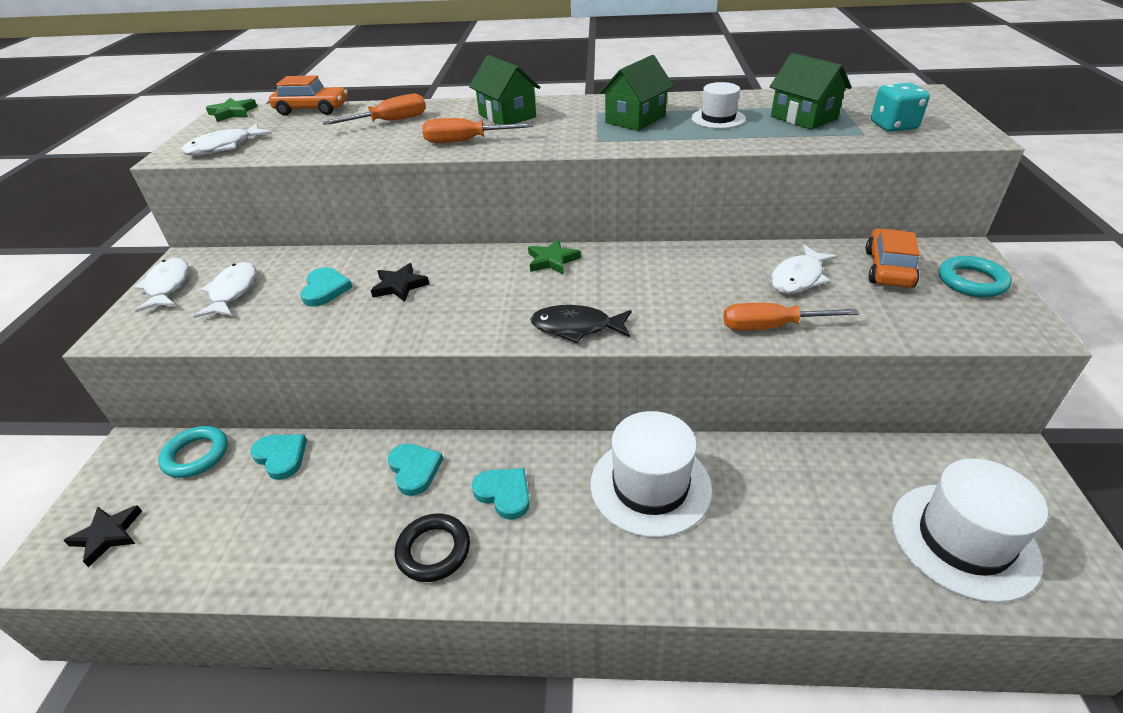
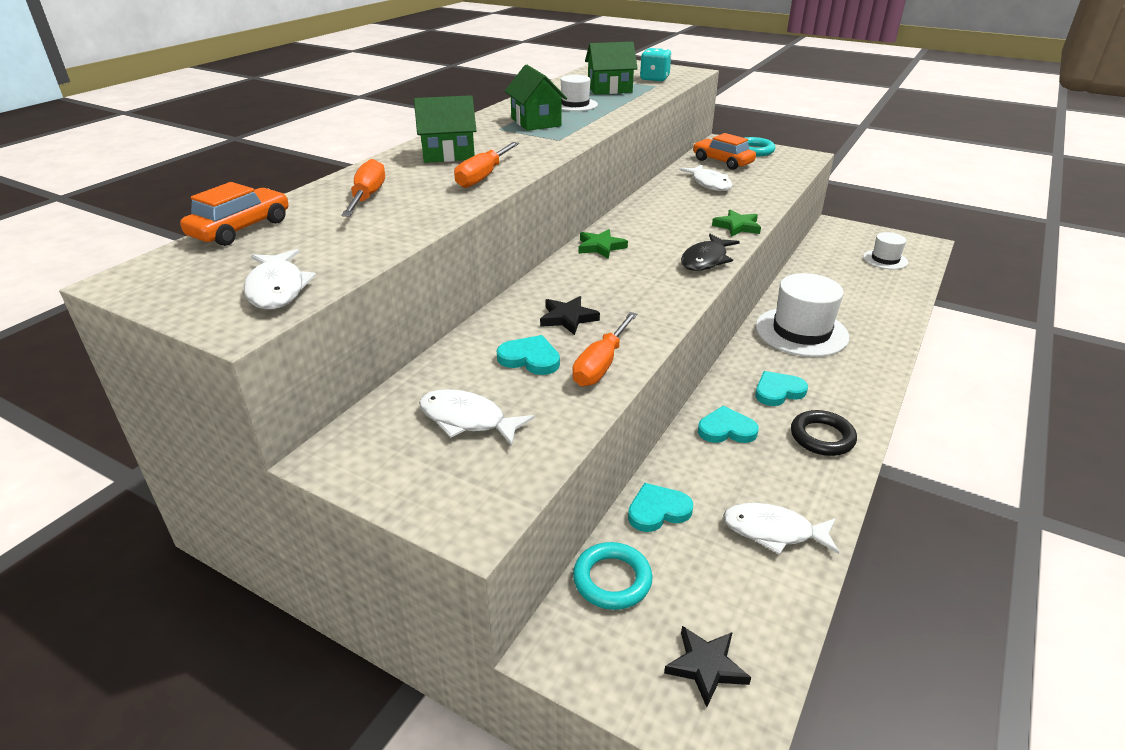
camera: 65 degrees left, 5 degrees down
white fish [134,258,189,312] -> white fish moved to [723,503,839,555]
green star [206,98,257,122] -> green star moved to [712,210,761,237]
orange screwdriver [723,303,859,330] -> orange screwdriver moved to [572,312,637,386]
white hat [892,458,1048,603] -> white hat [863,232,908,270], size x0.55

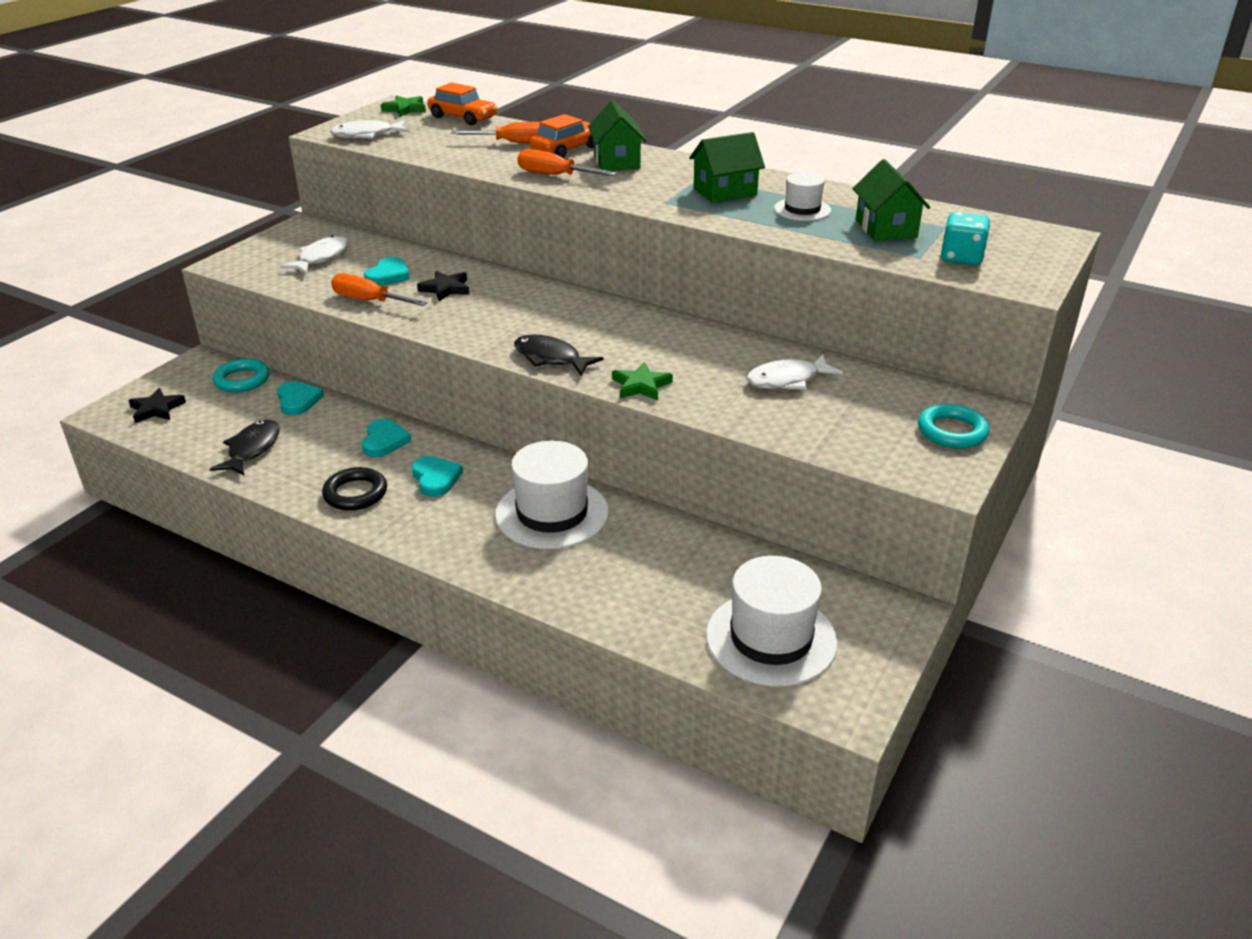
camera: 90 degrees right, 0 degrees up
green star [578,229,628,259] -> green star moved to [381,96,426,117]
orange car [693,133,756,170] -> orange car moved to [530,114,594,158]
white fish [723,503,839,555] -> black fish [210,420,280,476]
white hat [863,232,908,270] -> white hat [706,556,838,687], size x1.81

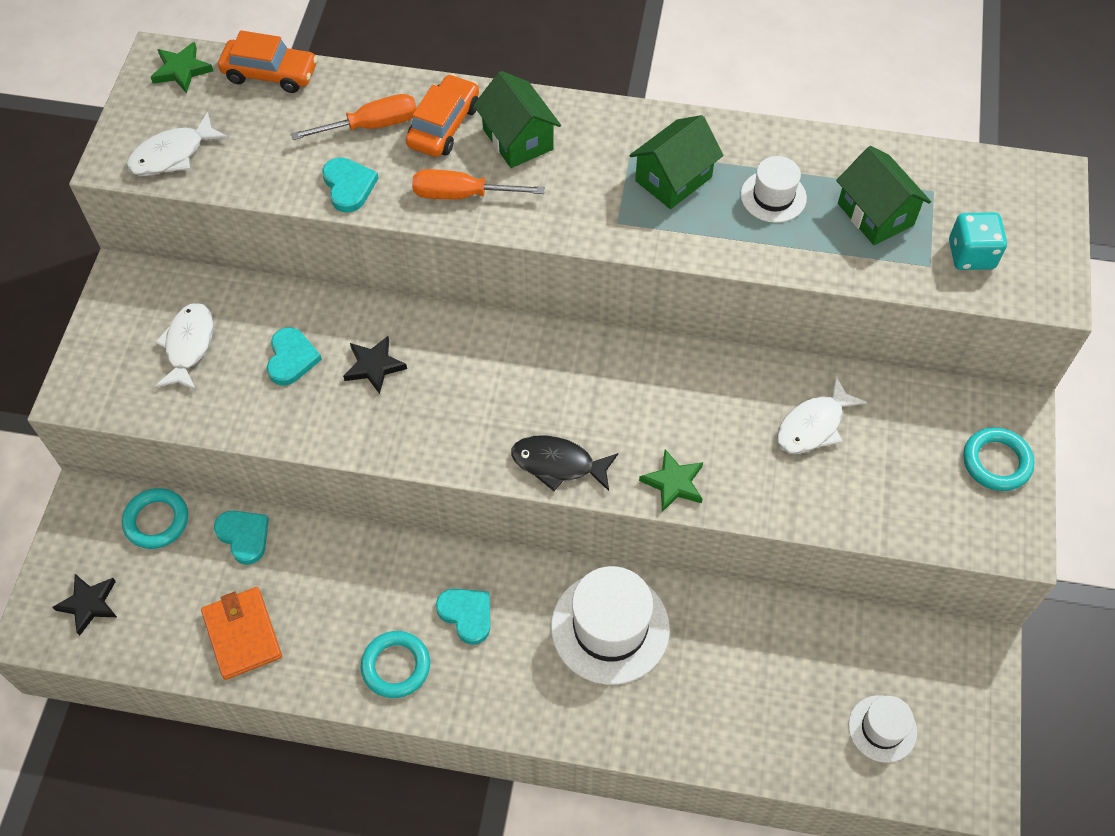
camera: 20 degrees left, 25 degrees up
black fish [210,420,280,476] -> orange wallet [201,587,282,680]
black ring [322,467,387,511] -> turquoise ring [361,631,430,698]
orange screwdriver [331,273,427,306] -> none
turquoise heart [362,419,411,457] -> turquoise heart moved to [322,157,379,213]
white hat [706,556,838,687] -> white hat [849,695,917,763], size x0.55

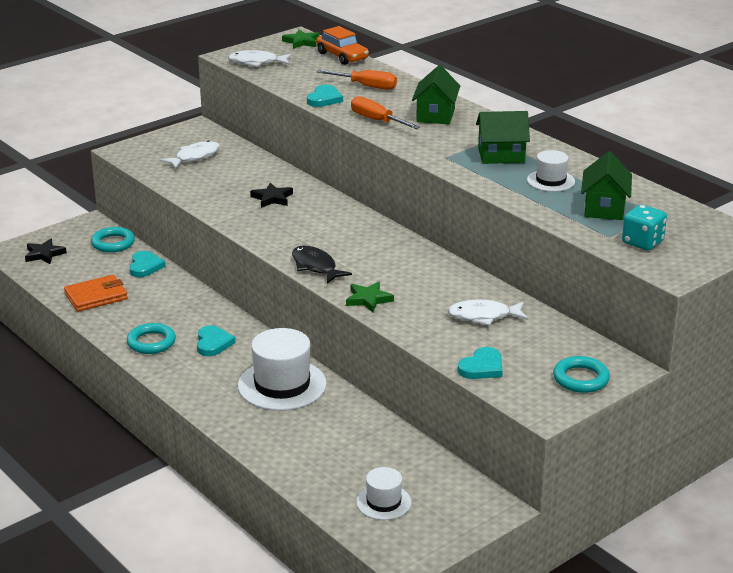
camera: 40 degrees right, 30 degrees down
orange wallet [201,587,282,680] -> orange wallet turned 45 degrees clockwise [64,275,128,312]
turquoise heart [267,327,322,386] -> turquoise heart moved to [458,347,503,379]
orange car [406,74,479,157] -> none

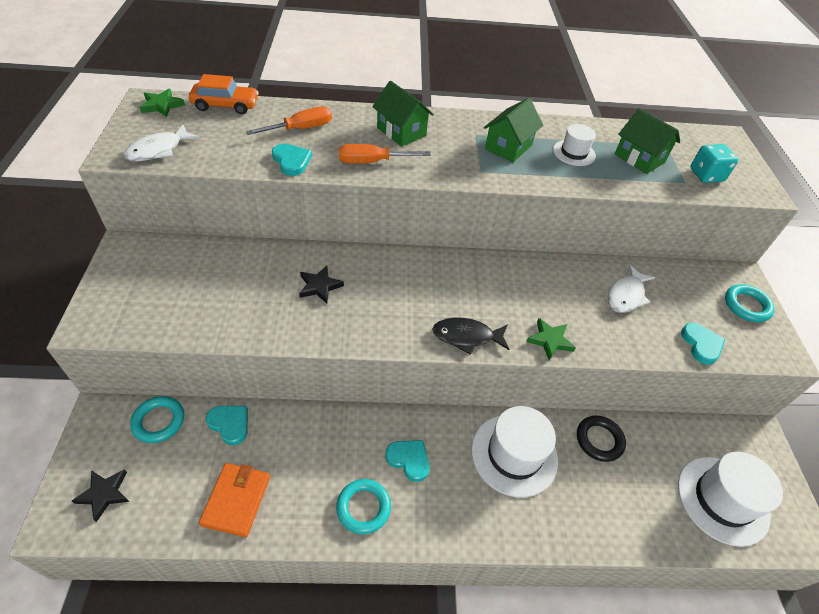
camera: 55 degrees left, 20 degrees up
white fish [159,140,220,169] -> none
white hat [356,467,412,520] -> white hat [678,452,783,547], size x1.81
none -> black ring [577,415,626,462]

